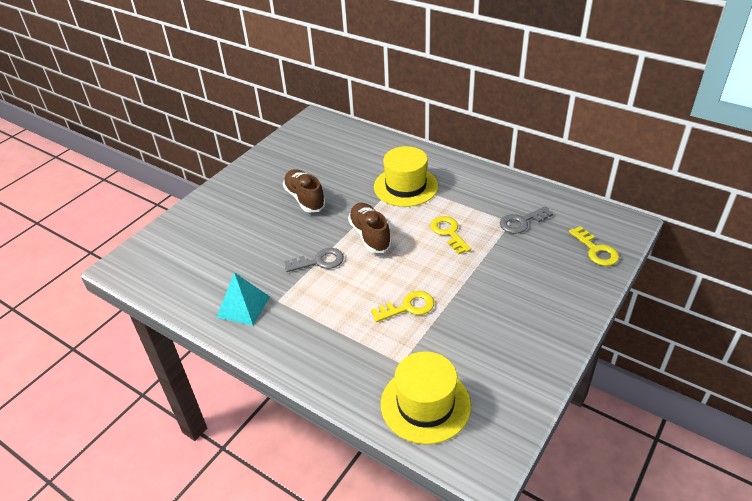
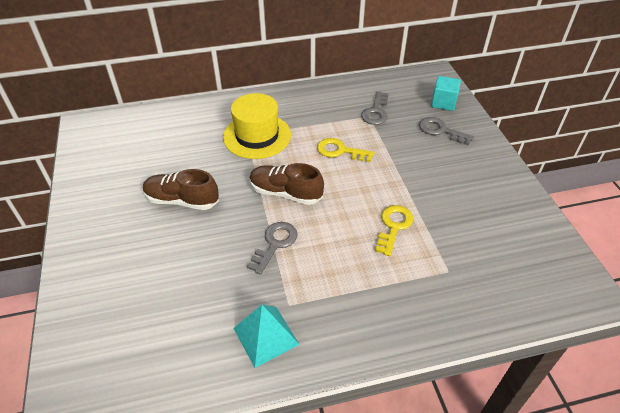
camera: 50 degrees left, 5 degrees up
yellow hat [381,351,471,444] -> none
yellow key [569,226,619,266] -> turquoise cube [431,76,461,111]
none -> grey key [419,117,474,145]

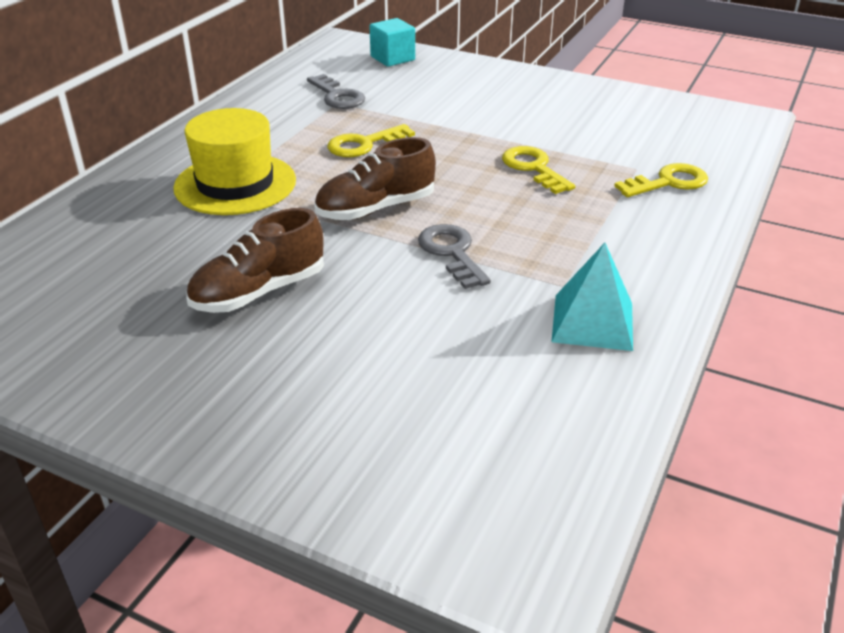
camera: 50 degrees left, 10 degrees down
grey key [419,117,474,145] -> none
none -> yellow key [614,163,708,197]

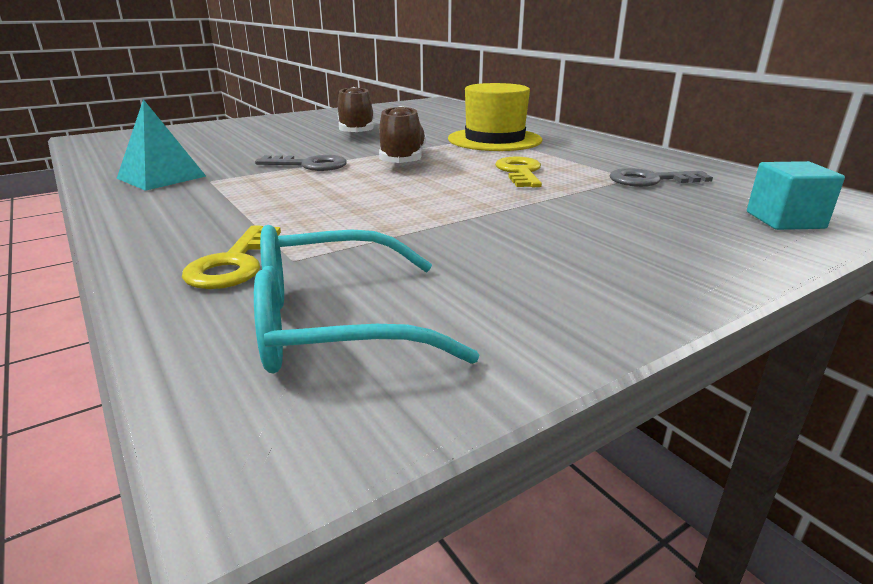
camera: 120 degrees right, 10 degrees down
yellow key [502,146,575,194] -> none
none -> turquoise glasses [254,225,479,374]

